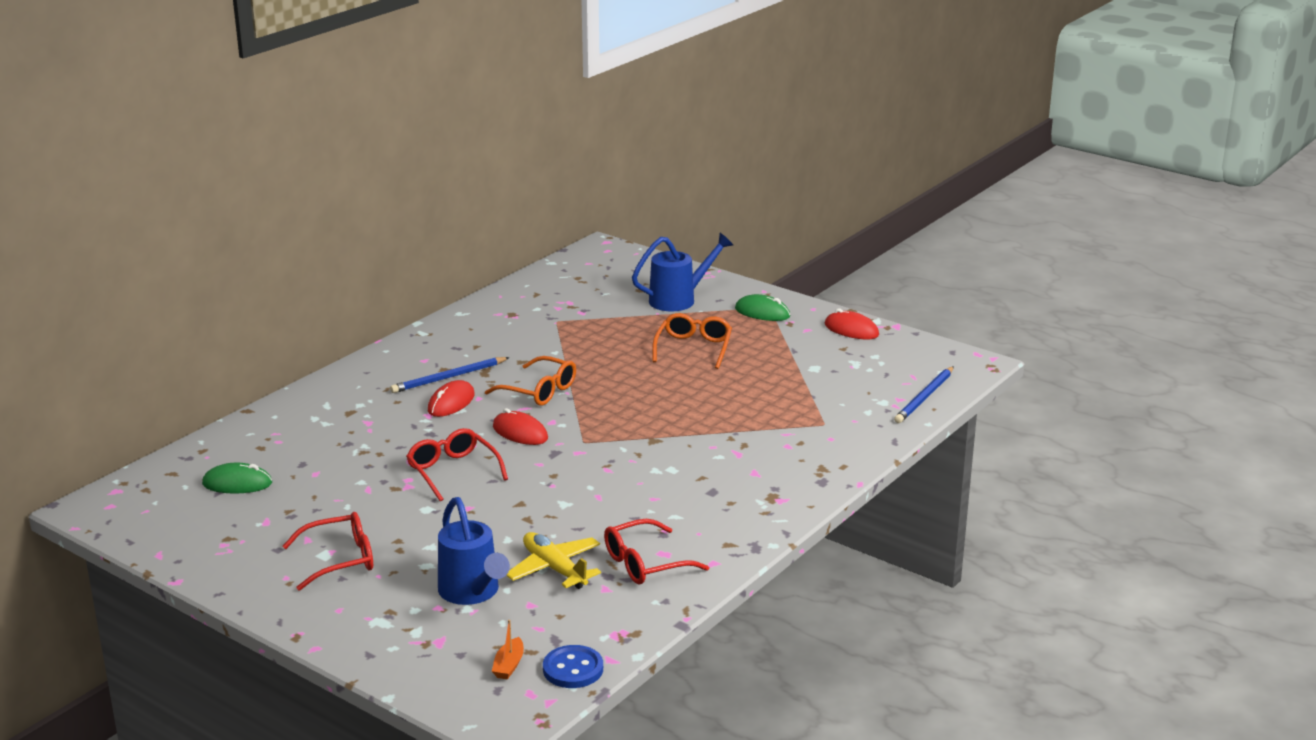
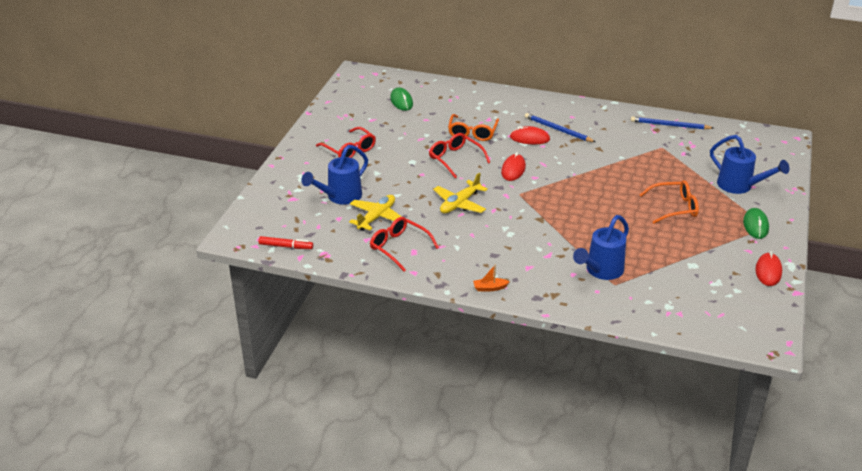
camera: 70 degrees right, 10 degrees up
red glasses [406,428,508,502] -> red glasses turned 75 degrees counterclockwise [429,133,490,178]
orange glasses [485,356,576,406] -> orange glasses moved to [448,114,499,141]
orange boat [492,620,524,680] -> orange boat moved to [473,264,510,291]
blue button [543,645,603,688] -> red marker [258,236,313,249]
blue pencil [894,366,954,423] -> blue pencil moved to [631,117,713,129]
none -> yellow plane [433,173,488,213]
none -> blue watering can [573,215,629,280]

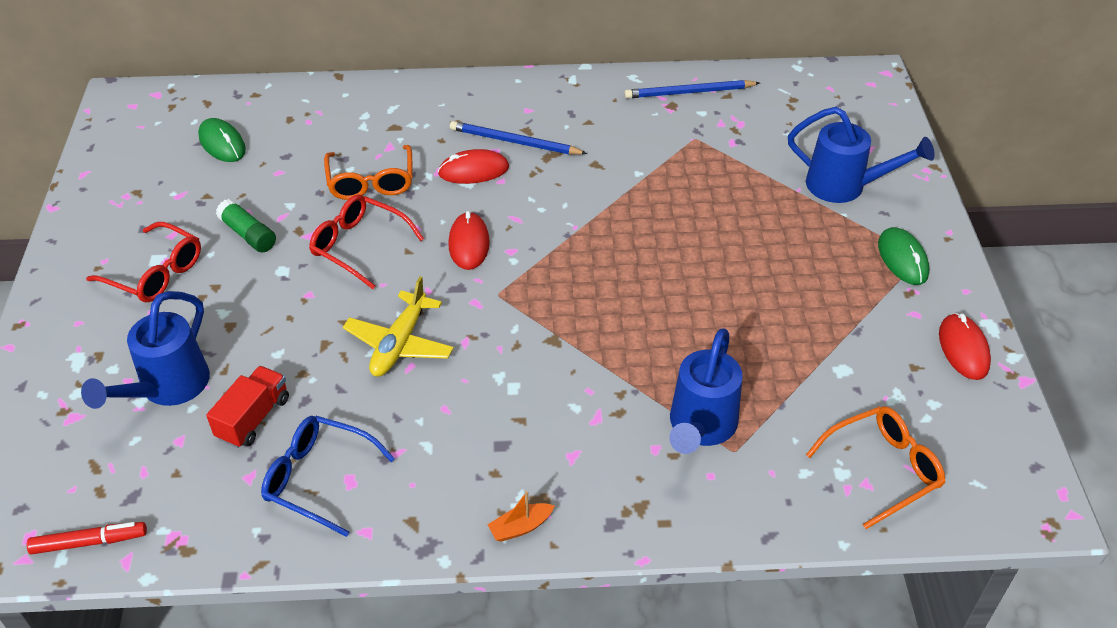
camera: 20 degrees left, 10 degrees up
yellow plane [349,195,402,231] -> red truck [206,366,289,448]
red glasses [370,217,439,271] -> blue glasses [261,416,395,537]
orange glasses [640,180,699,224] -> orange glasses moved to [806,406,945,529]
none -> green glue stick [216,199,276,252]

